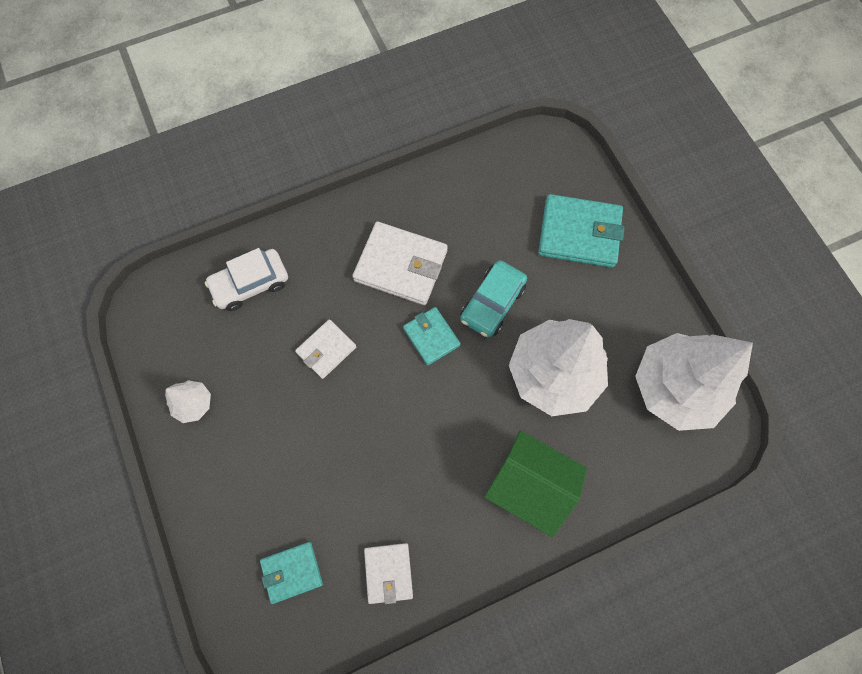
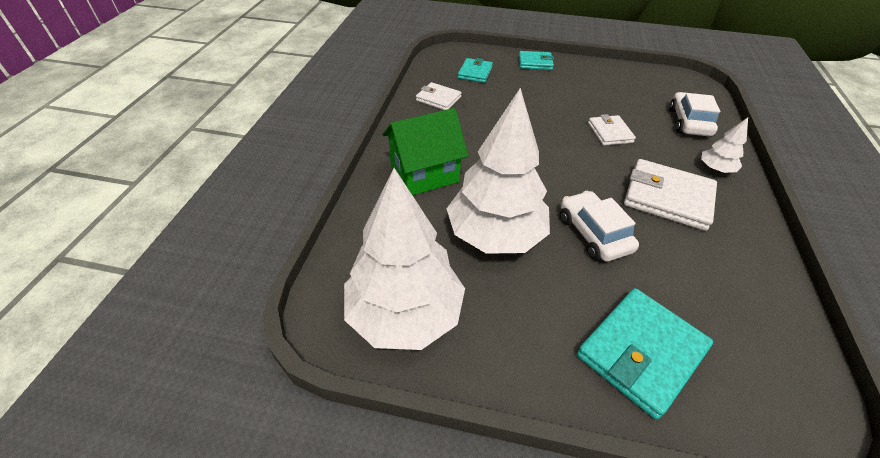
camera: 125 degrees right, 25 degrees down
white tree [165,380,211,423] -> white tree moved to [701,117,748,173]
white wallet [352,222,448,305] -> white wallet turned 60 degrees clockwise [624,159,717,231]
turquoise wallet [403,307,461,365] -> turquoise wallet moved to [519,51,554,70]
turquoise car [460,260,527,338] -> white car [560,191,639,262]

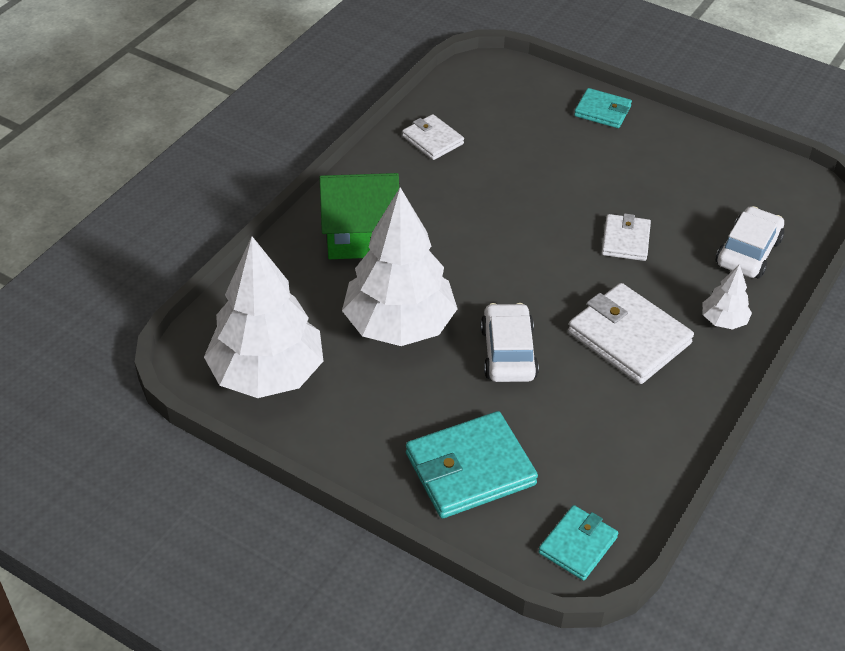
camera: 20 degrees right, 0 degrees up
turquoise wallet [458,58,493,83] -> turquoise wallet moved to [539,505,618,581]

